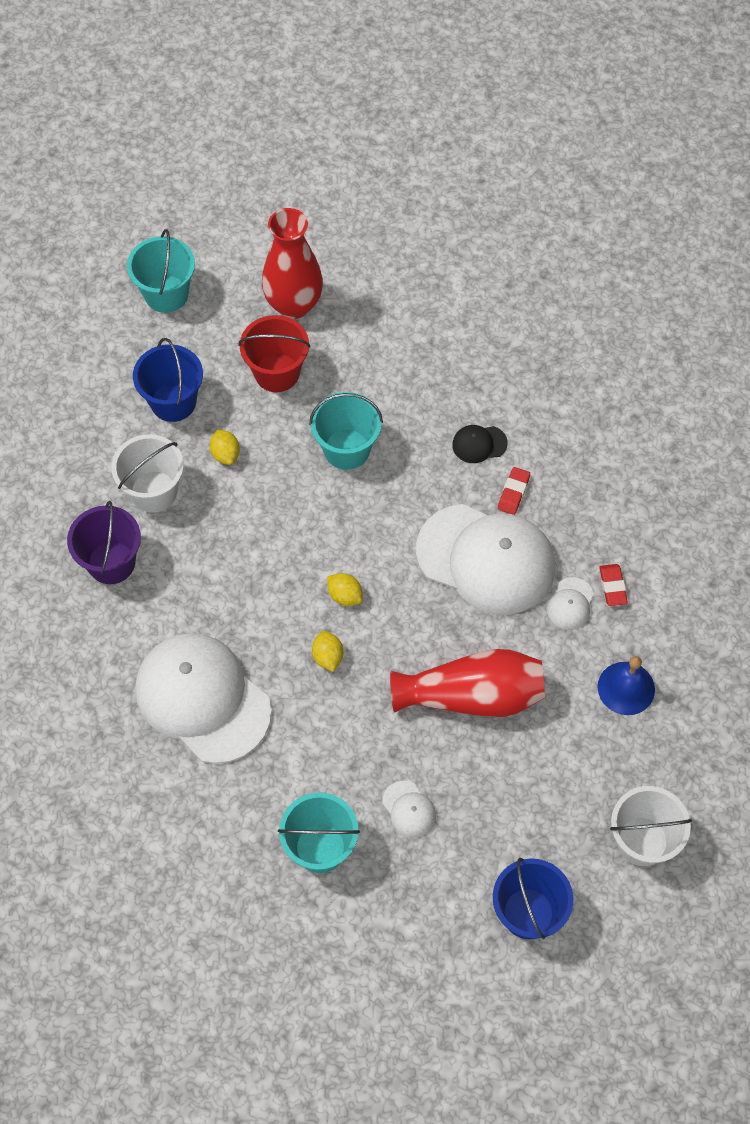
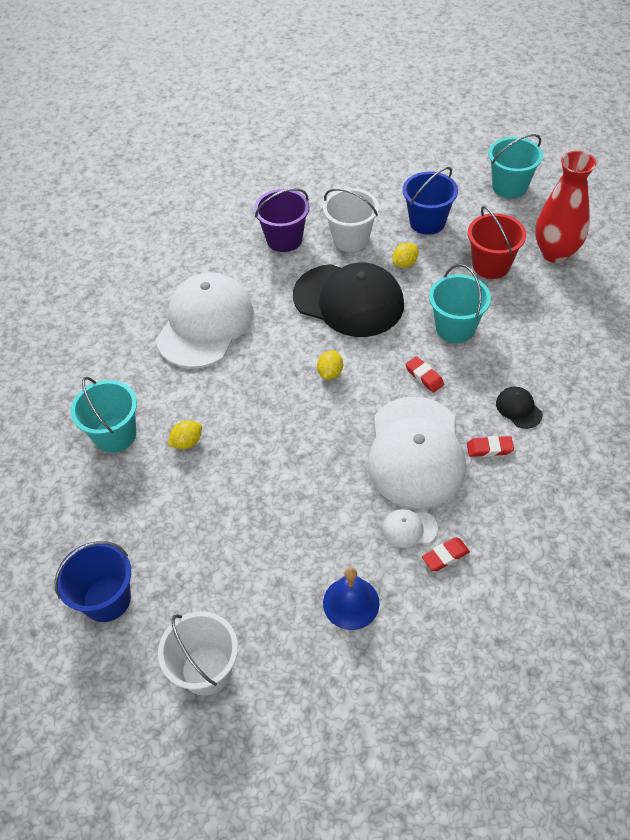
camera: 70 degrees right, 10 degrees down
yellow lemon [312,631,343,672] -> yellow lemon moved to [168,420,202,449]
white cap [382,781,436,837] -> none
red vase [390,649,545,717] -> none
none -> black cap [293,262,404,337]
none -> red eraser [405,356,444,393]

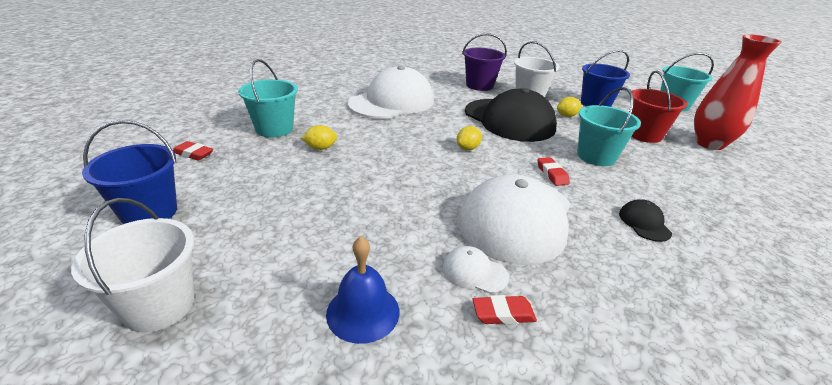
camera: 20 degrees right, 20 degrees down
red eraser [467,436,514,457] -> red eraser moved to [173,141,213,161]

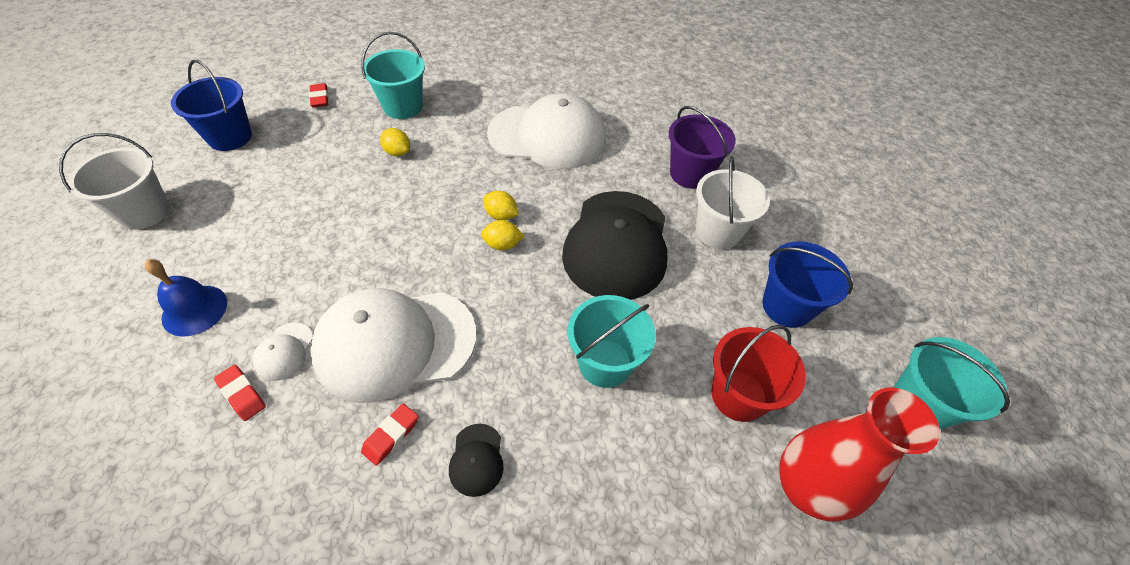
camera: 50 degrees right, 20 degrees up
white cap [442,246,509,294] -> white cap turned 150 degrees counterclockwise [253,322,313,381]
red eraser [538,157,570,186] -> red eraser moved to [361,404,419,466]
yellow lemon [557,97,582,117] -> yellow lemon moved to [483,191,518,220]
black cap [619,199,672,242] -> black cap turned 135 degrees clockwise [449,424,504,497]

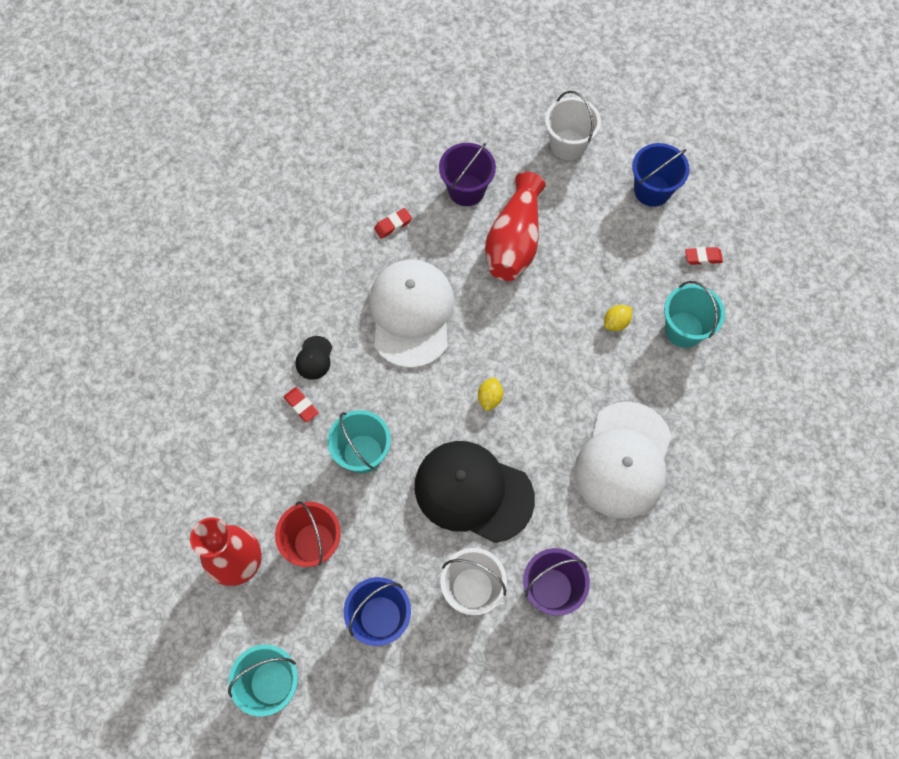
camera: 105 degrees right, 15 degrees up
blue bell [145,259,227,336] -> purple bucket [439,143,496,206]
white cap [253,322,313,381] -> none
red eraser [361,404,419,466] -> red eraser moved to [284,387,319,422]
black cap [449,424,504,497] -> black cap turned 90 degrees counterclockwise [296,336,332,380]
yellow lemon [483,191,518,220] -> none
none -> red vase [485,172,546,281]

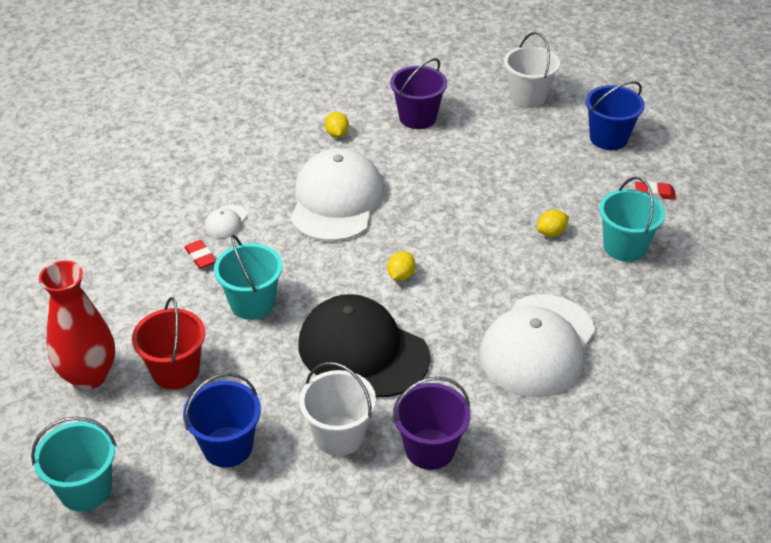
camera: 10 degrees right, 25 degrees down
black cap [296,336,332,380] -> white cap [205,205,247,238]
red eraser [374,208,412,239] -> yellow lemon [325,112,349,138]
red vase [485,172,546,281] -> none

